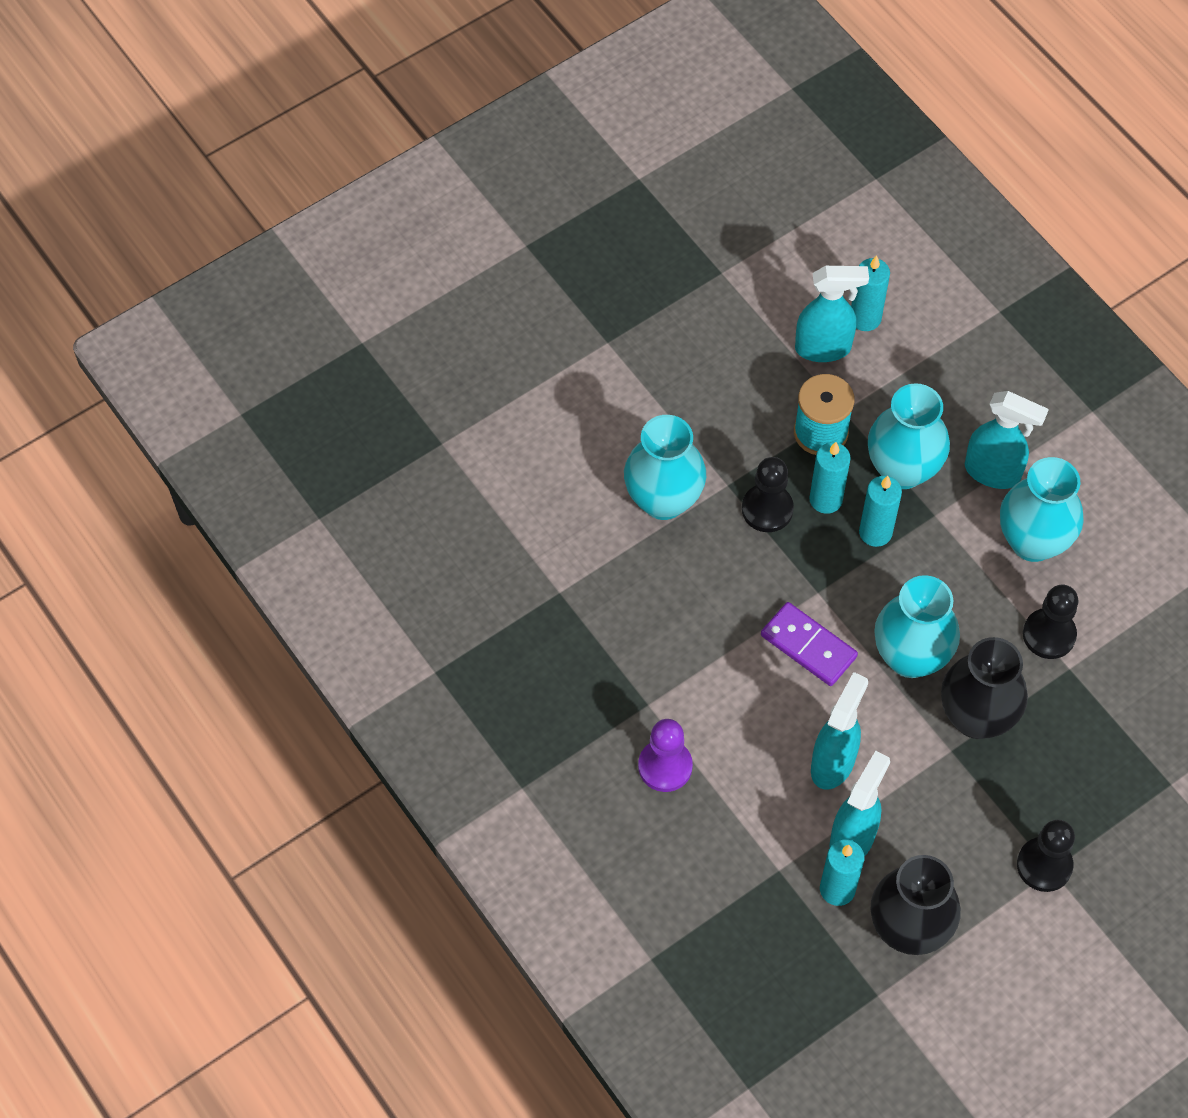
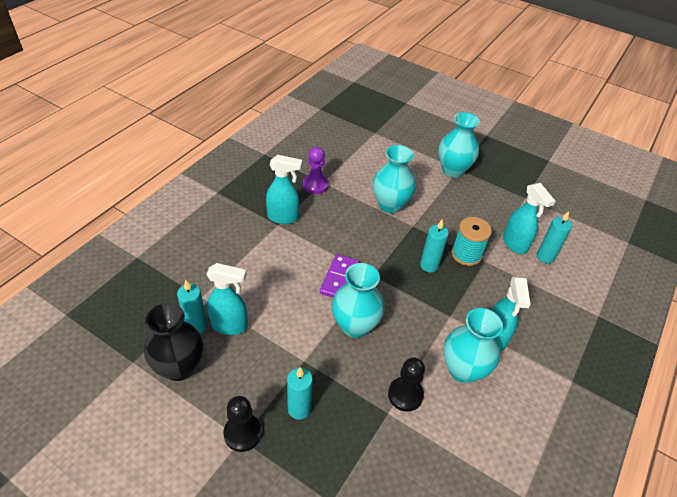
camera: 65 degrees right, 15 degrees down
purple pawn [638,719,693,792] -> purple pawn moved to [303,147,329,194]
black pawn [742,457,794,532] -> none
turquoise spray bottle [811,672,868,790] -> turquoise spray bottle moved to [266,155,302,224]
turquoise candle [859,476,902,547] -> turquoise candle moved to [287,368,313,420]
turquoise vase [868,383,950,489] -> turquoise vase moved to [439,112,480,178]
black vase [941,637,1028,739] -> none

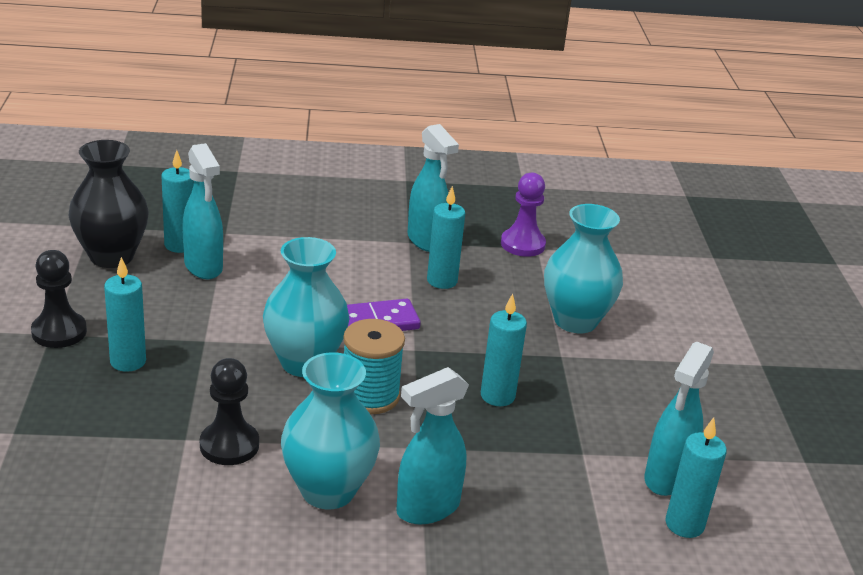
camera: 55 degrees right, 15 degrees down
turquoise vase [439,112,480,178] -> none
turquoise spool [451,217,492,266] -> turquoise spool moved to [343,319,405,414]
none -> turquoise candle [427,186,465,289]

